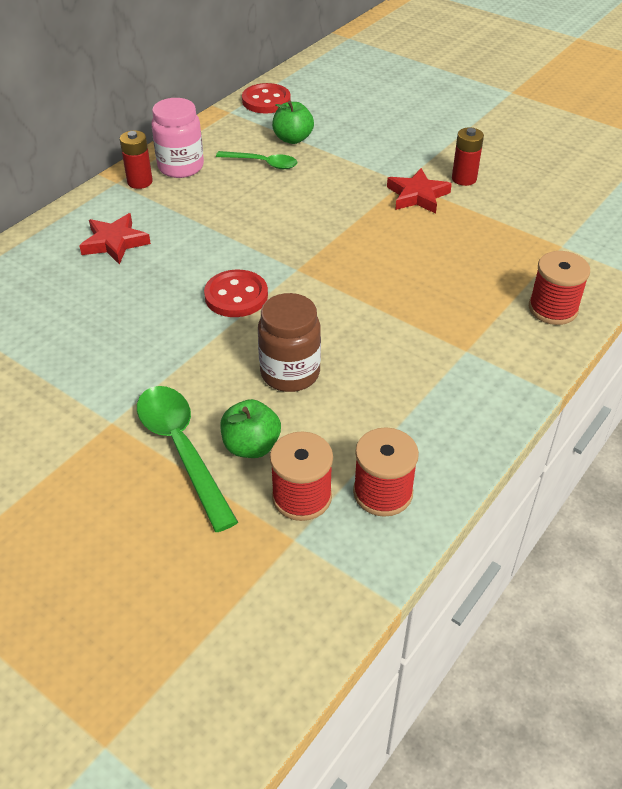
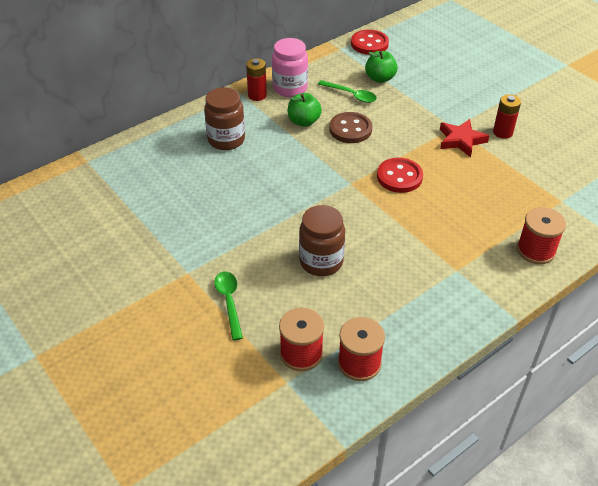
camera: 15 degrees right, 0 degrees up
red star [79,213,151,265] -> brown jar [204,87,245,150]
green spoon [137,386,238,532] -> green spoon [214,271,243,340], size x0.62
red button [204,270,268,317] -> red button moved to [377,158,423,193]
green apple [220,399,281,458] -> green apple moved to [288,93,322,127]
none -> brown button [329,112,372,143]

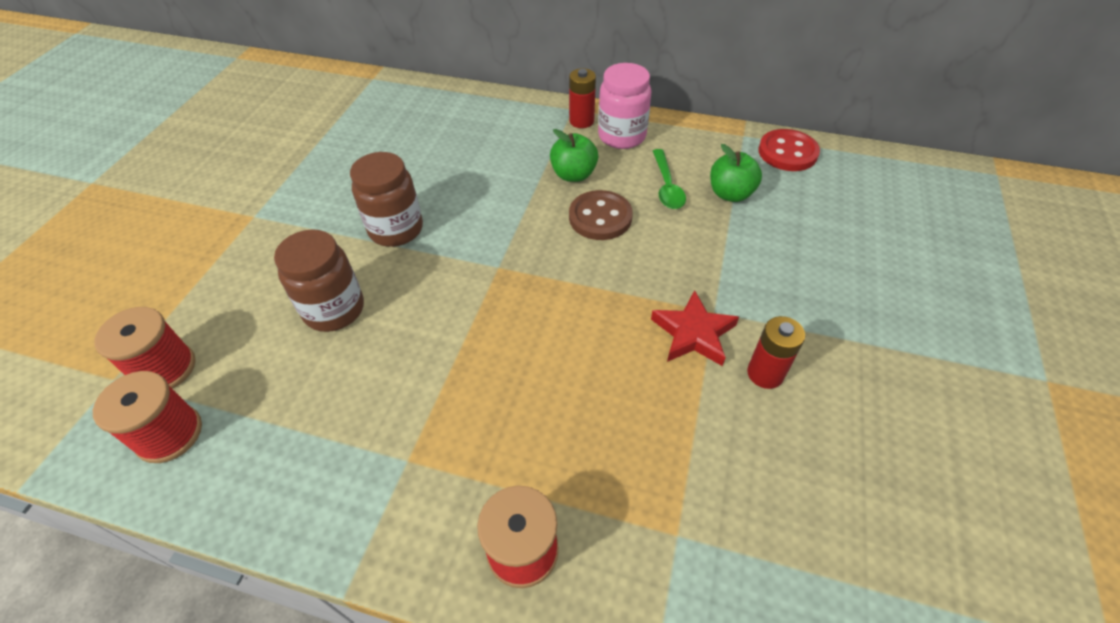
camera: 55 degrees right, 5 degrees up
brown jar [204,87,245,150] -> brown jar moved to [350,152,423,247]
green spoon [214,271,243,340] -> none
red button [377,158,423,193] -> none

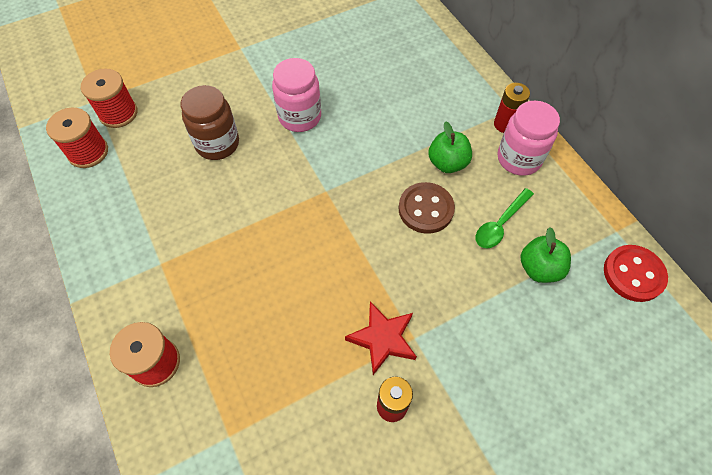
camera: 45 degrees right, 10 degrees up
brown jar [350,152,423,247] -> pink jar [272,58,321,132]

